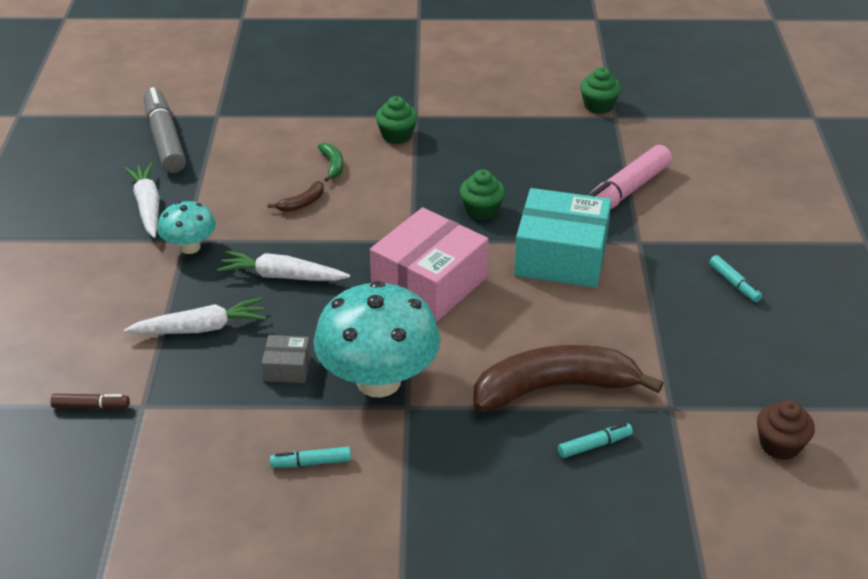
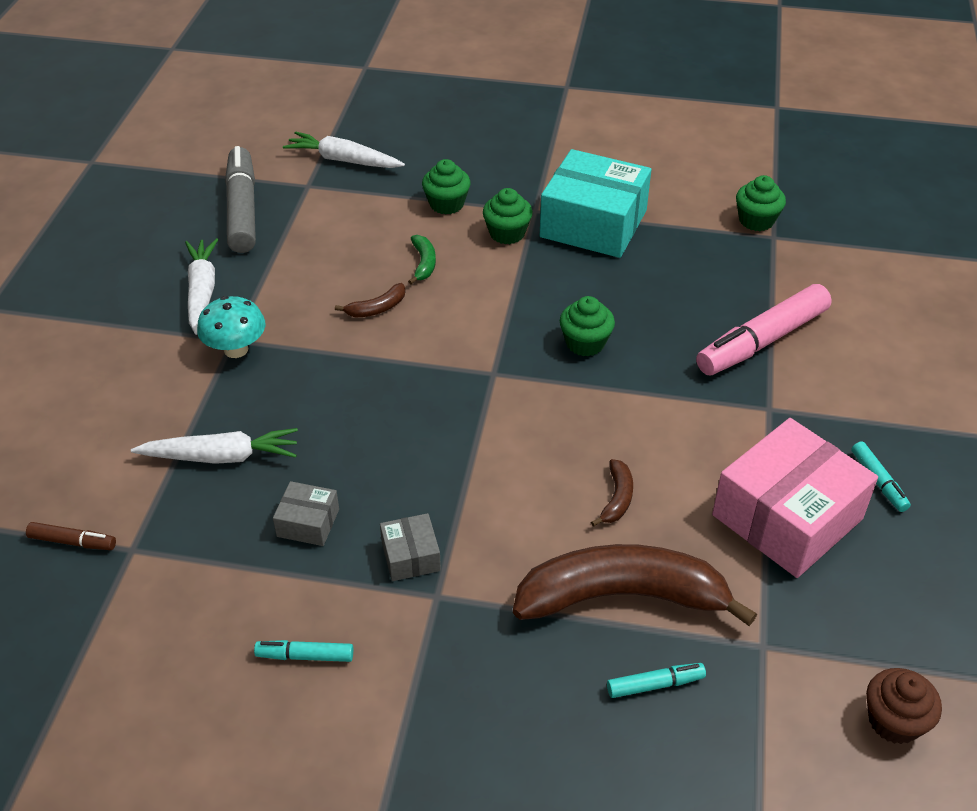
camera: 10 degrees right, 5 degrees up
white carrot [217,251,350,281] -> white carrot moved to [283,131,405,168]
turquoise mushroom [313,281,441,398] -> grey box [380,513,441,581]
pink box [370,207,488,322] -> pink box moved to [712,418,878,578]
turquoise box [514,188,611,288] -> turquoise box moved to [540,149,651,258]
none -> green cupcake [422,159,471,214]
none -> brown banana [591,459,633,527]

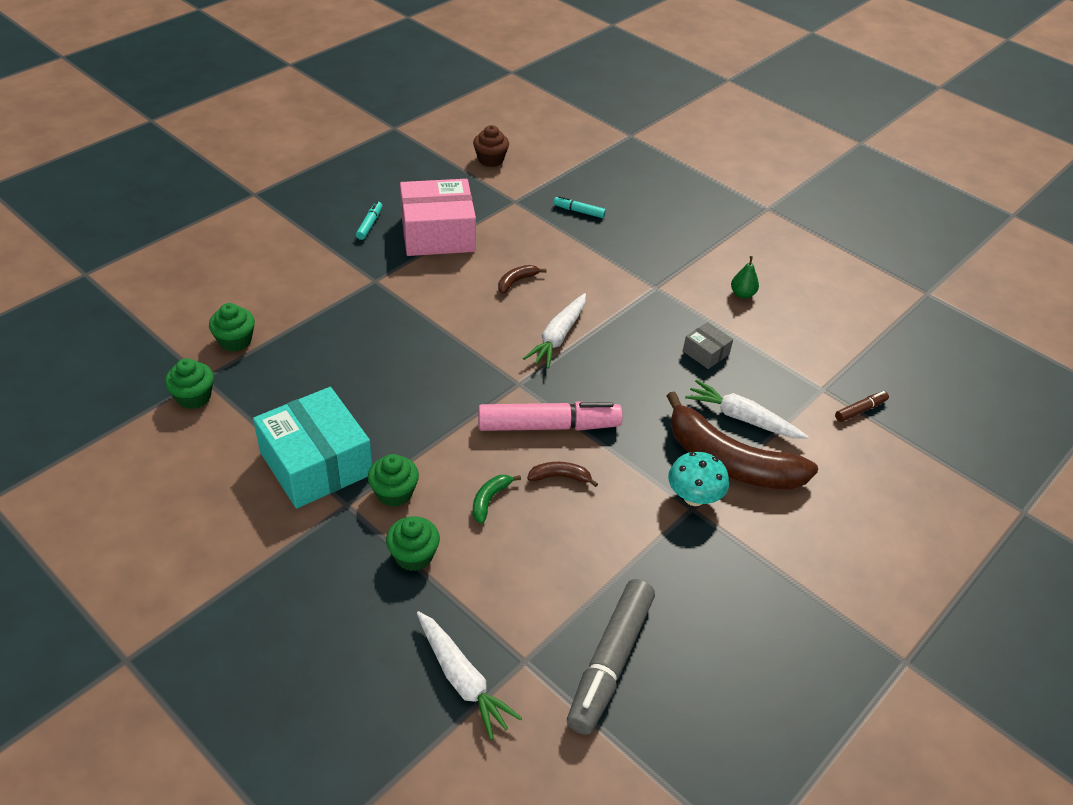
camera: 150 degrees left, 0 degrees up
brown marker [26,522,116,550] -> brown marker turned 105 degrees clockwise [835,391,889,422]
white carrot [185,238,218,335] -> white carrot moved to [523,293,586,369]
turquoise marker [254,640,353,662] -> green pear [731,256,759,298]
grey box [380,513,441,581] -> none
brown banana [513,544,757,626] -> brown banana moved to [667,391,818,490]
green cupcake [560,296,615,356] -> green cupcake moved to [209,303,255,352]
pink marker [696,284,832,375] -> pink marker moved to [478,401,623,431]

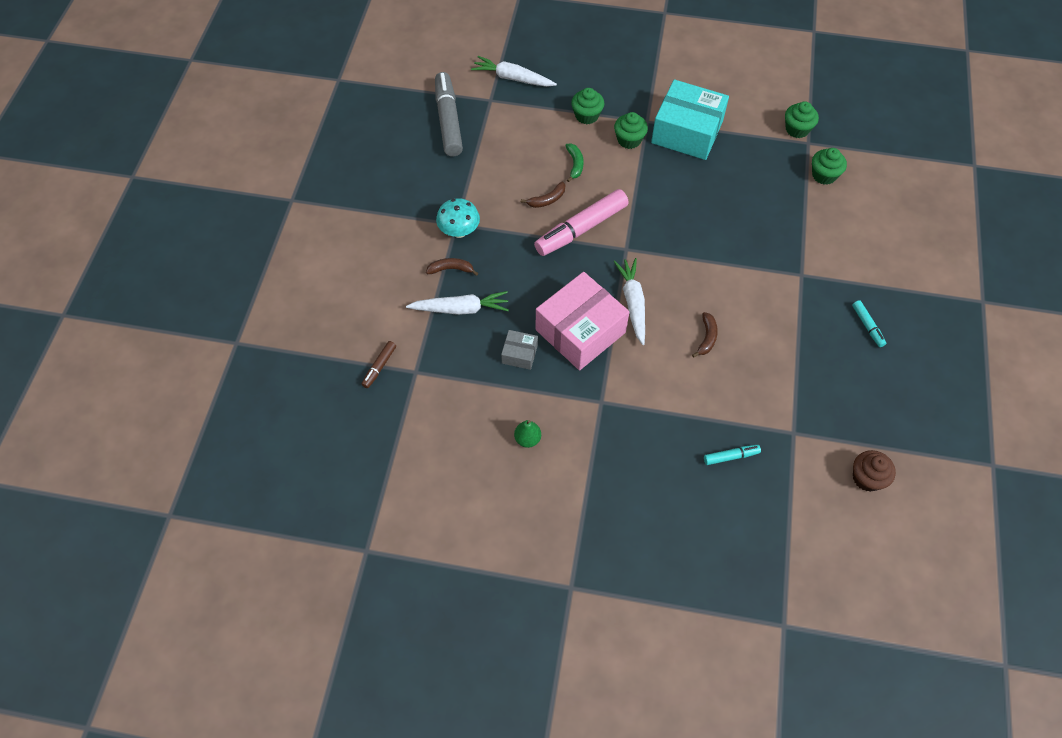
camera: 150 degrees right, 15 degrees up
pink box [400,179,476,256] -> pink box moved to [536,272,629,370]
brown banana [667,391,818,490] -> brown banana [426,258,478,276], size x0.40

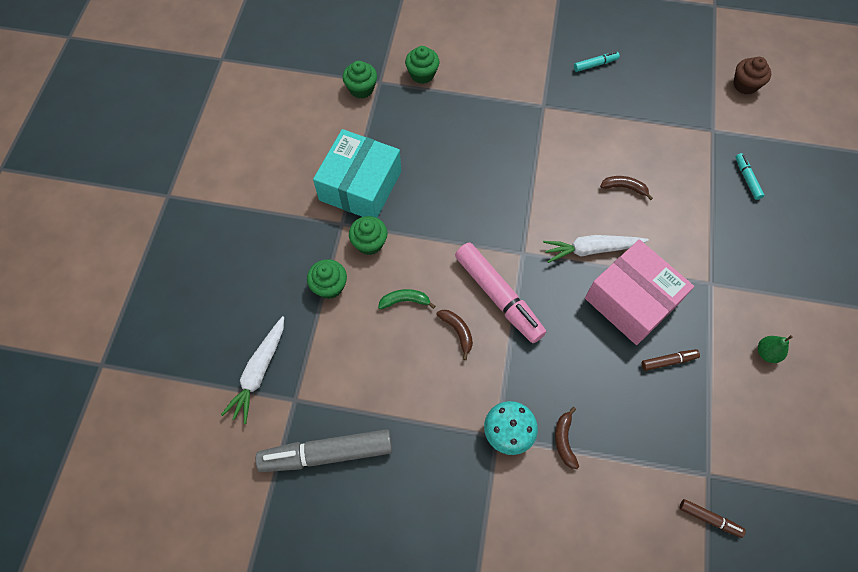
camera: 90 degrees left, 5 degrees up
white carrot [406,291,509,315] -> none
grey box [501,330,538,370] -> brown marker [642,349,700,371]

